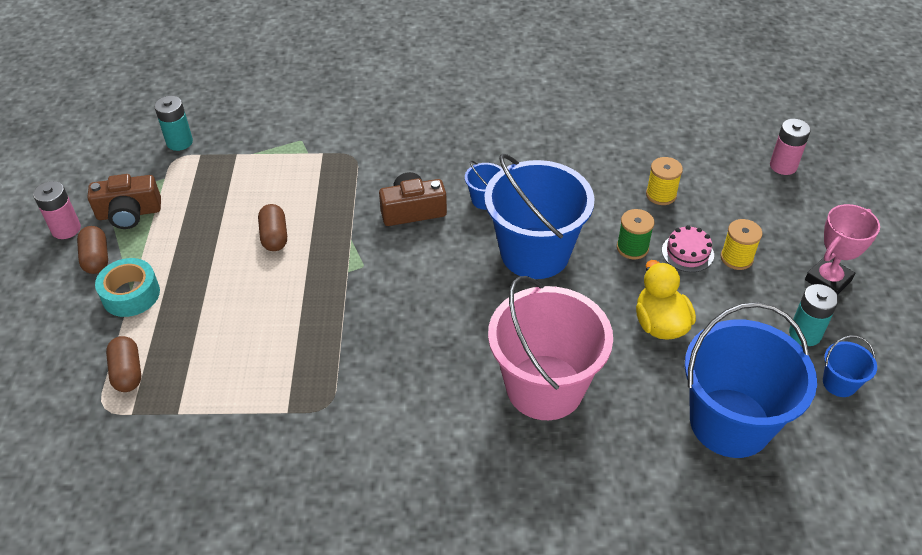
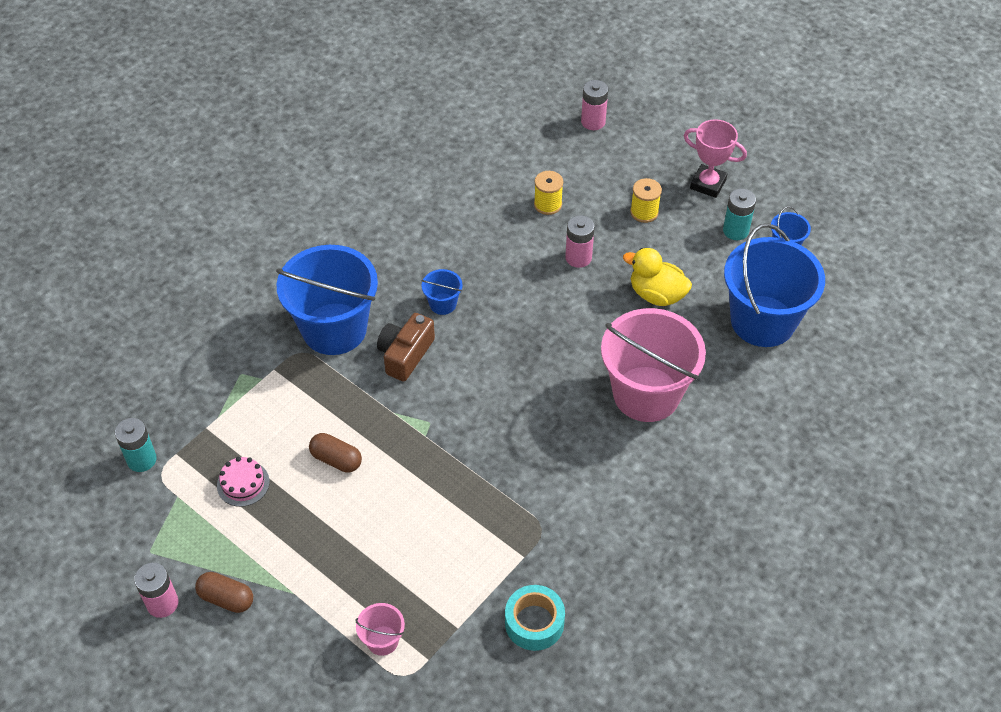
camera: 50 degrees left, 5 degrees up
brown camera [88,174,161,229] -> none
turquoise tape [95,258,160,317] -> turquoise tape moved to [505,585,565,651]
brown capsule [106,336,141,392] -> pink bucket [355,603,405,656]
blue bucket [484,154,595,279] -> blue bucket moved to [276,245,378,355]
green spool [617,209,655,259] -> pink battery [565,215,595,268]
pink cake [662,225,714,272] -> pink cake moved to [217,457,270,507]
pink trophy [805,204,880,295] -> pink trophy turned 60 degrees counterclockwise [684,119,747,198]

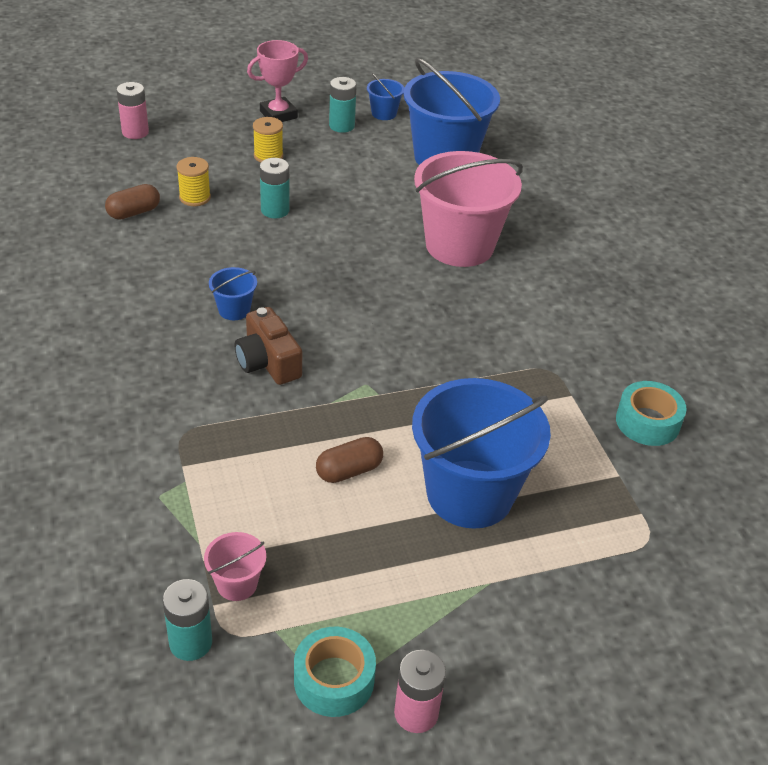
camera: 60 degrees left, 10 degrees down
brown capsule [195,572,253,613] -> brown capsule moved to [105,184,160,220]
pink cake [217,457,270,507] -> none
blue bucket [276,245,378,355] -> blue bucket moved to [412,378,551,529]
pink bucket [355,603,405,656] -> pink bucket moved to [204,532,266,601]
pink battery [565,215,595,268] -> turquoise battery [260,158,290,218]
yellow duck [623,248,692,306] -> none
none -> turquoise tape [294,627,376,717]

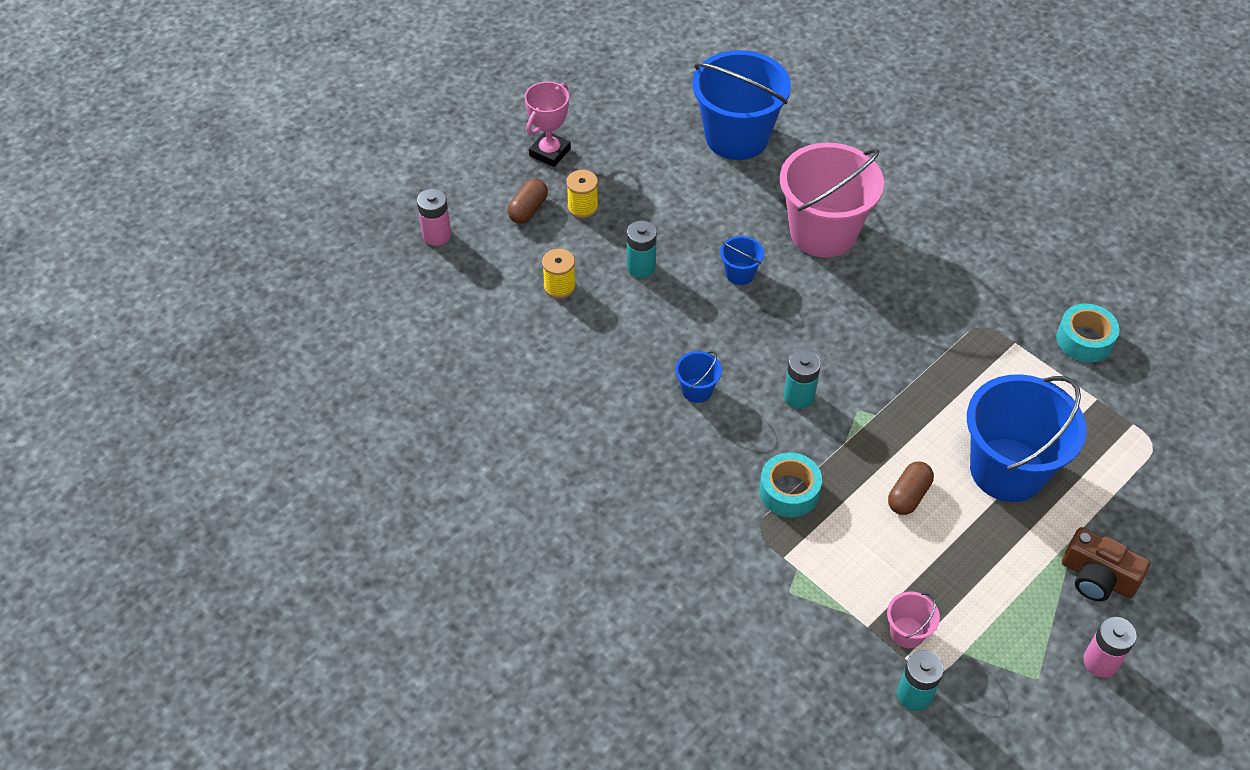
camera: 25 degrees left, 10 degrees up
brown capsule [105,184,160,220] -> brown capsule moved to [507,179,548,224]
brown camera [235,307,302,385] -> brown camera moved to [1062,527,1150,601]
turquoise tape [294,627,376,717] -> turquoise tape moved to [759,452,822,517]
turquoise battery [329,77,357,133] -> turquoise battery moved to [784,350,821,409]
blue bucket [367,73,404,120] -> blue bucket moved to [720,236,764,285]

